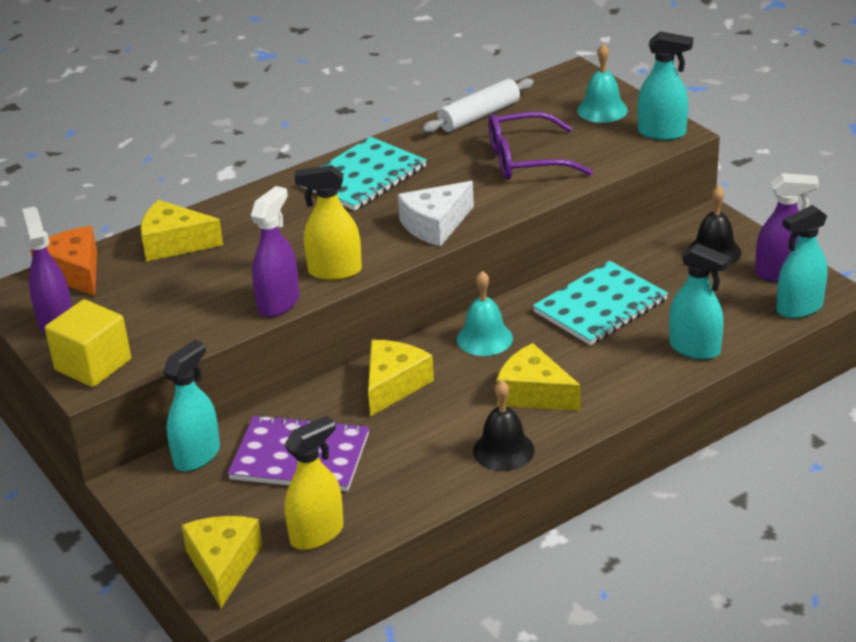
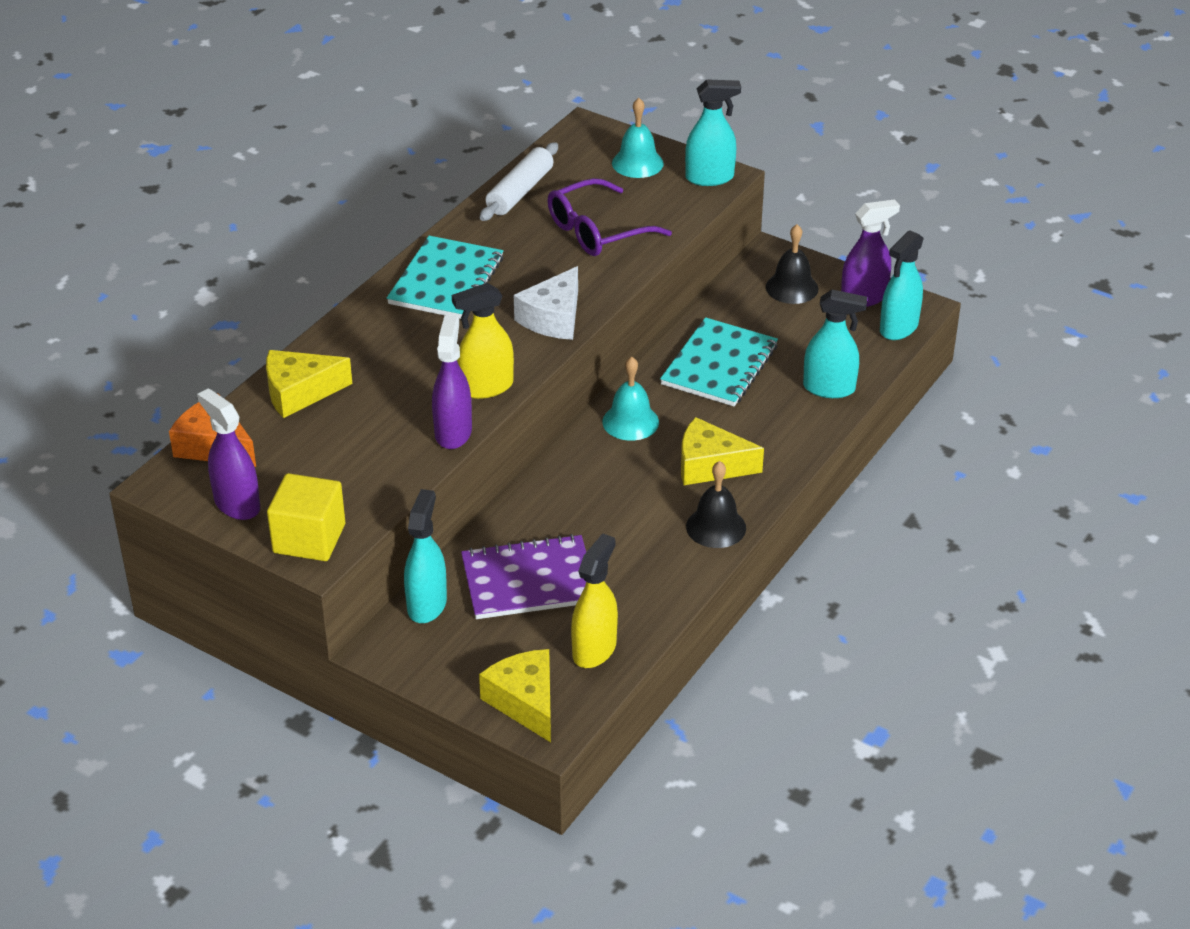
camera: 25 degrees left, 5 degrees up
yellow cheese [368,340,434,416] -> none

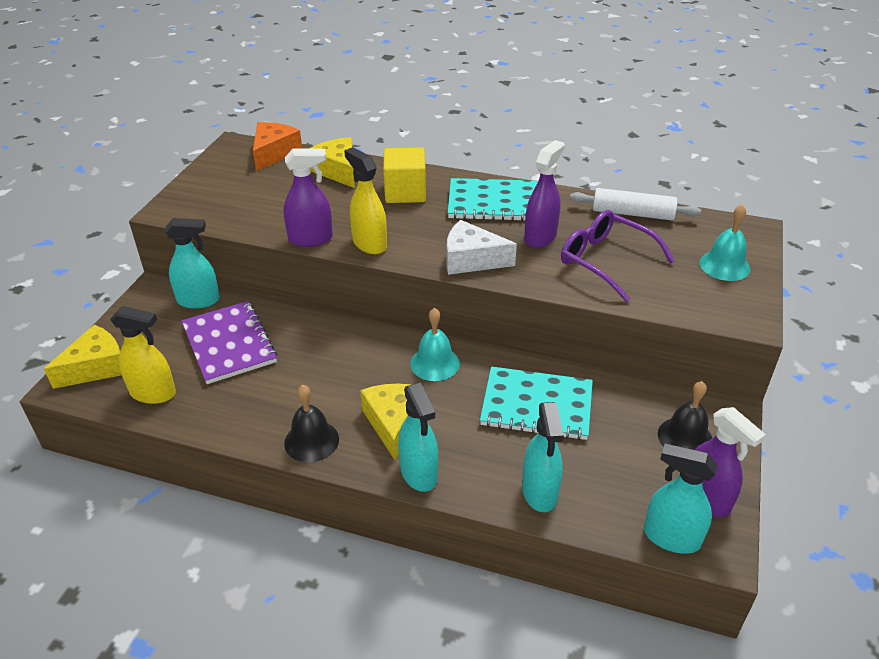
camera: 75 degrees right, 0 degrees up
purple spray bottle [197,388,260,520] -> purple spray bottle moved to [524,140,565,248]
yellow cube [267,473,345,561] -> yellow cube moved to [383,147,426,203]
turquoise spray bottle [685,79,741,186] -> turquoise spray bottle moved to [398,383,438,492]

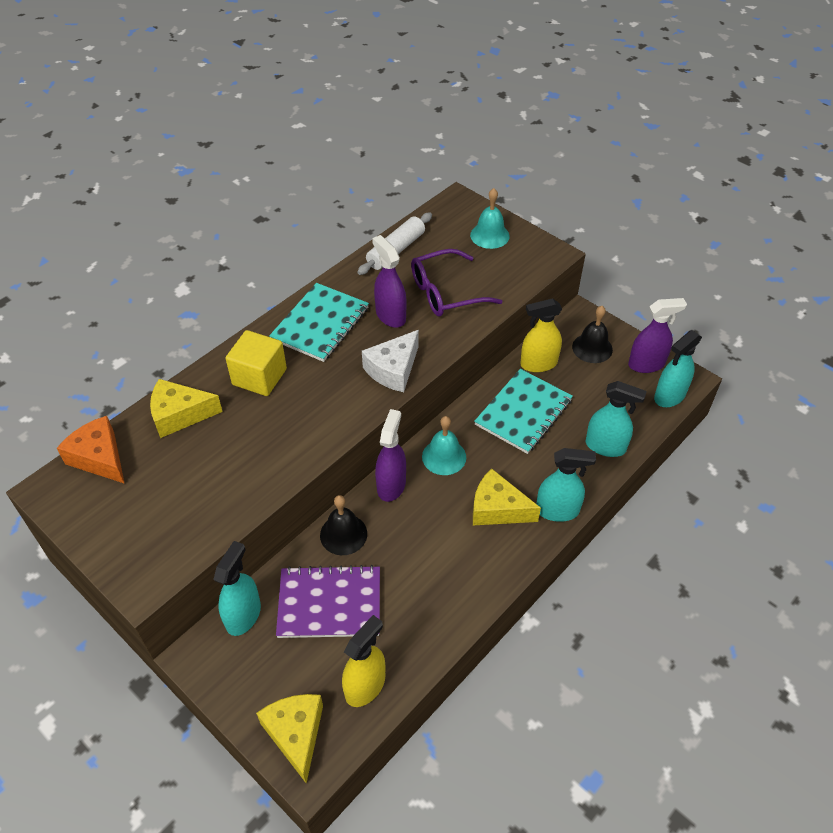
camera: 65 degrees left, 10 degrees up
purple spray bottle [283,148,333,247] -> purple spray bottle moved to [375,409,406,502]
black bell [284,385,339,463] -> black bell moved to [320,495,367,555]
yellow spray bottle [344,147,387,254] -> yellow spray bottle moved to [520,298,562,372]

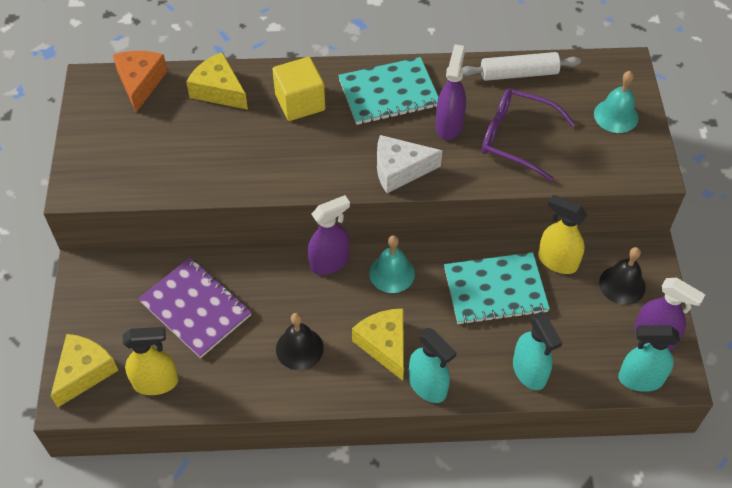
camera: 45 degrees right, 5 degrees up
turquoise spray bottle [213,541,261,636] -> none
black bell [320,495,367,555] -> black bell moved to [276,313,324,370]

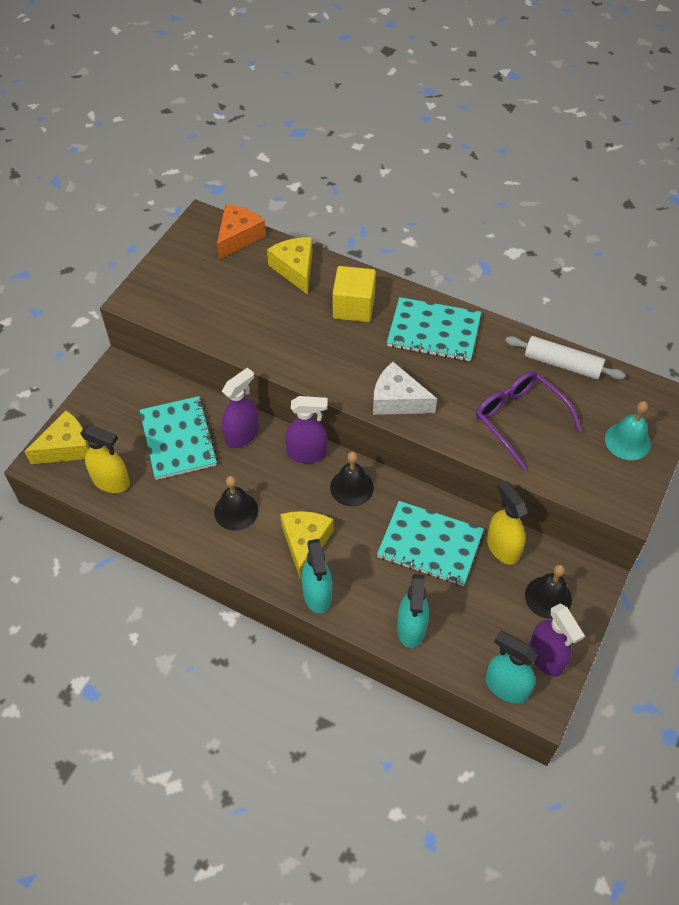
camera: 30 degrees right, 0 degrees up
purple notebook [138,257,252,358] -> turquoise notebook [140,396,218,480]
turquoise bell [369,235,415,293] -> black bell [330,452,374,506]
purple spray bottle [436,44,466,140] -> purple spray bottle moved to [222,368,259,448]

